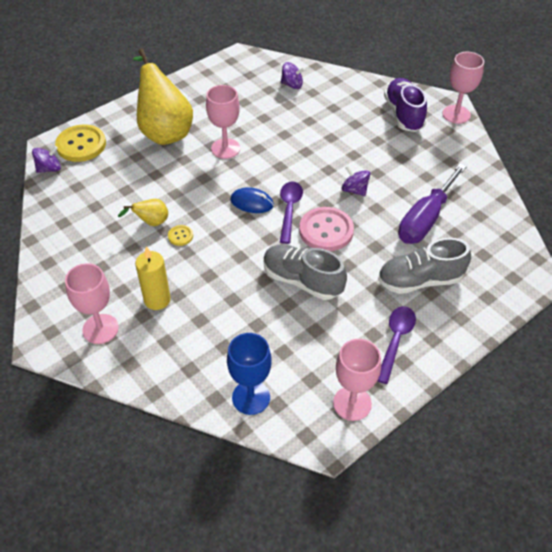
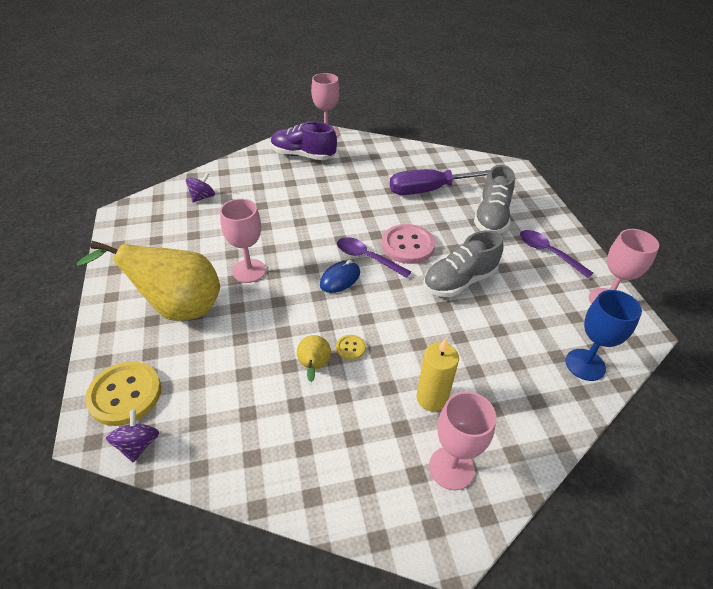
camera: 65 degrees left, 5 degrees down
purple spinning top [341,166,370,196] -> none
purple screwdriver [398,163,467,244] -> purple screwdriver turned 105 degrees clockwise [390,169,490,195]

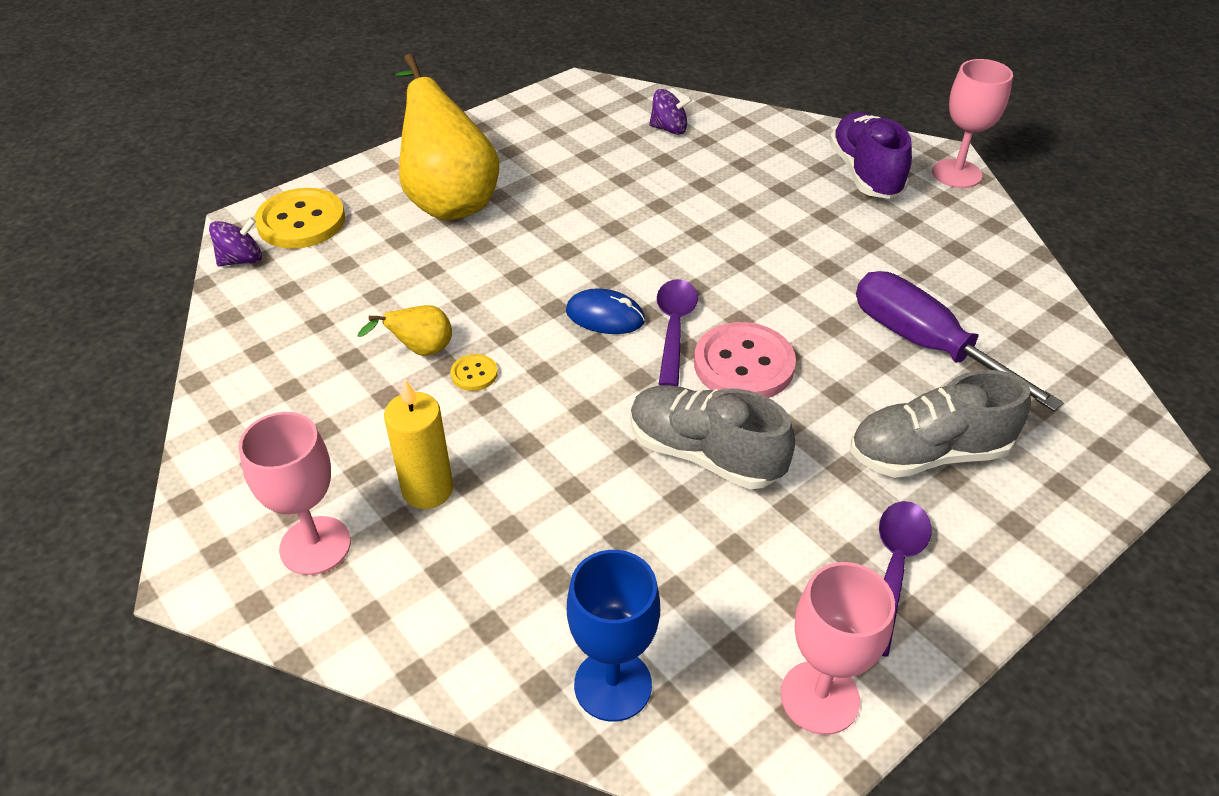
camera: 65 degrees right, 0 degrees up
pink goblet [220,199,266,283] -> none

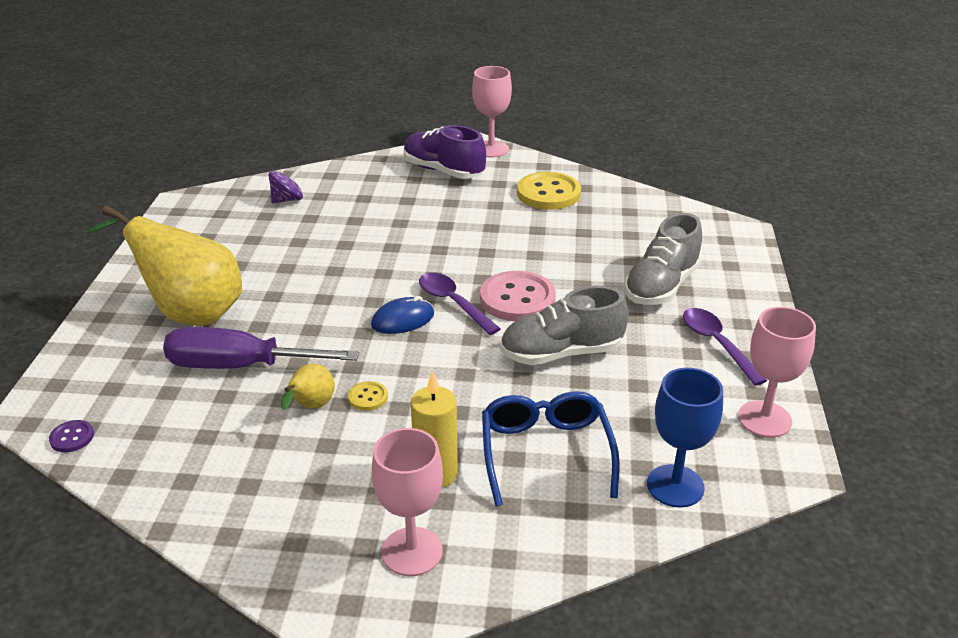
camera: 45 degrees left, 10 degrees down
purple spinning top [209,218,262,266] -> purple button [49,420,94,452]
yellow button [255,188,345,249] -> yellow button moved to [517,172,581,210]
purple screwdriver [856,271,1064,412] -> purple screwdriver moved to [163,327,359,369]
none -> blue glasses [482,391,620,506]

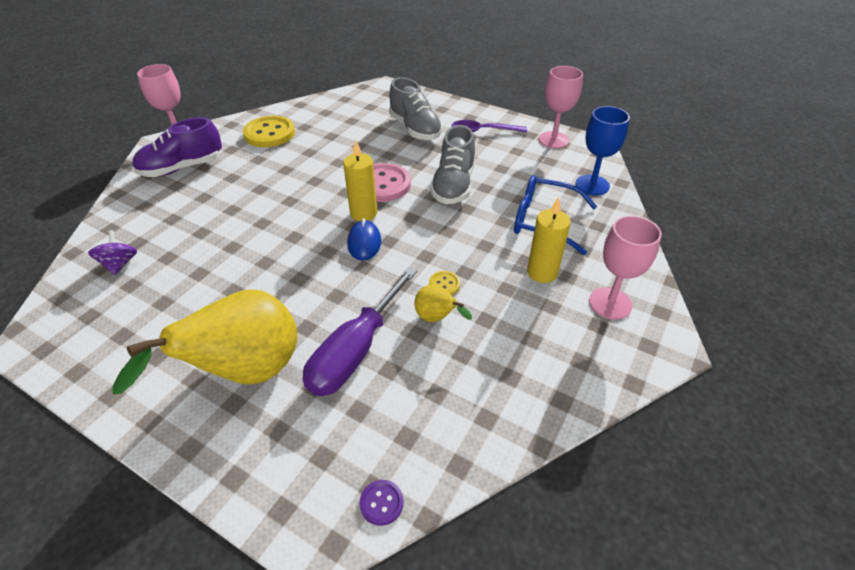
camera: 65 degrees left, 10 degrees up
purple spoon [419,273,501,335] -> yellow candle [343,140,377,221]

